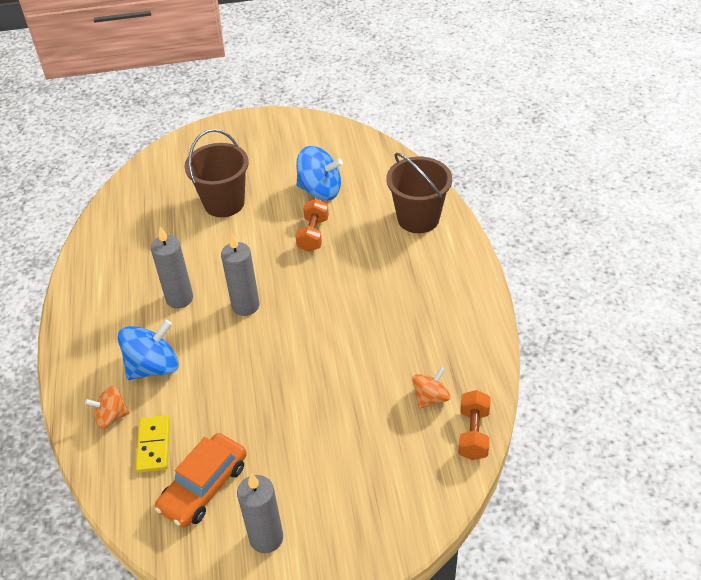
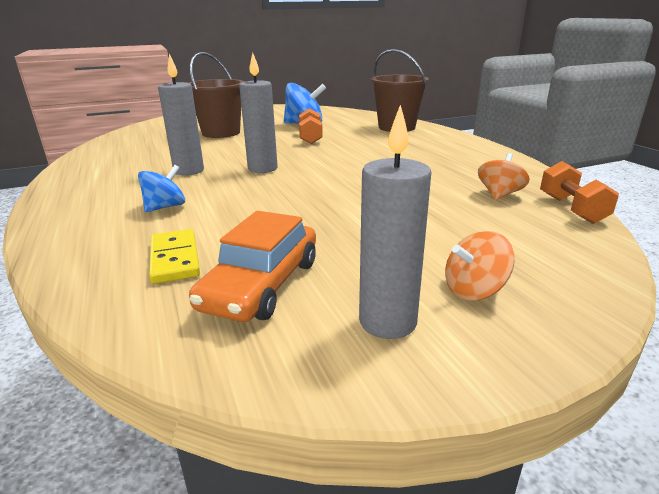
camera: 15 degrees left, 20 degrees down
orange spinning top [85,386,130,428] -> orange spinning top moved to [445,231,515,300]
blue spinning top [118,320,179,380] -> blue spinning top [138,165,185,212], size x0.61

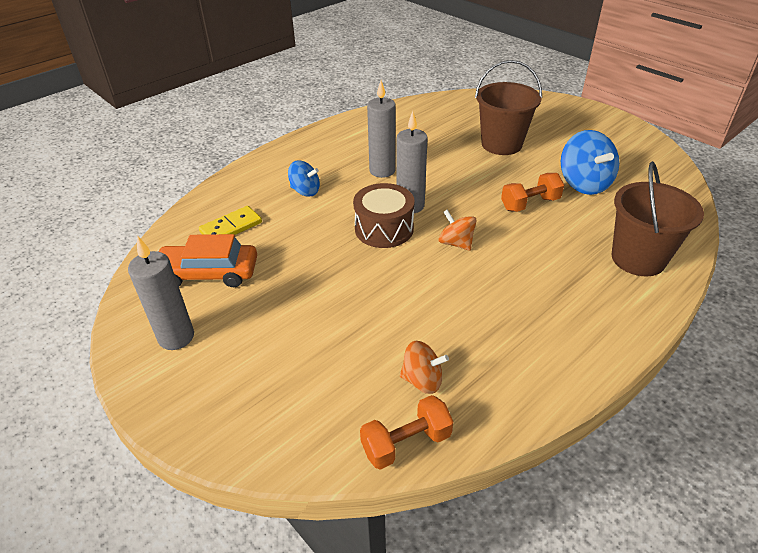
camera: 70 degrees right, 15 degrees up
orange spinning top [445,231,515,300] -> orange spinning top moved to [439,210,477,251]
none -> brown drum [353,183,415,248]

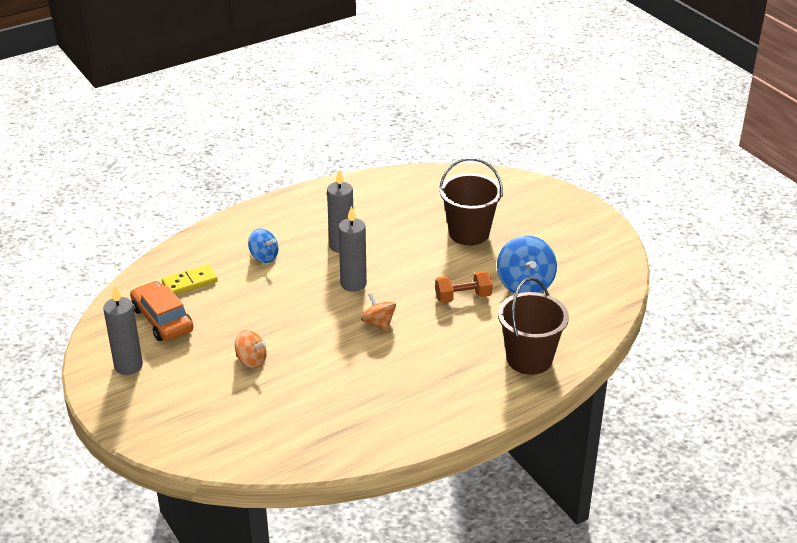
camera: 10 degrees right, 5 degrees down
orange car [157,234,257,287] -> orange car turned 45 degrees clockwise [130,281,193,341]
brown drum [353,183,415,248] -> none
orange dumbbell [360,395,453,470] -> none
orange spinning top [400,341,449,394] -> orange spinning top moved to [235,330,267,368]

